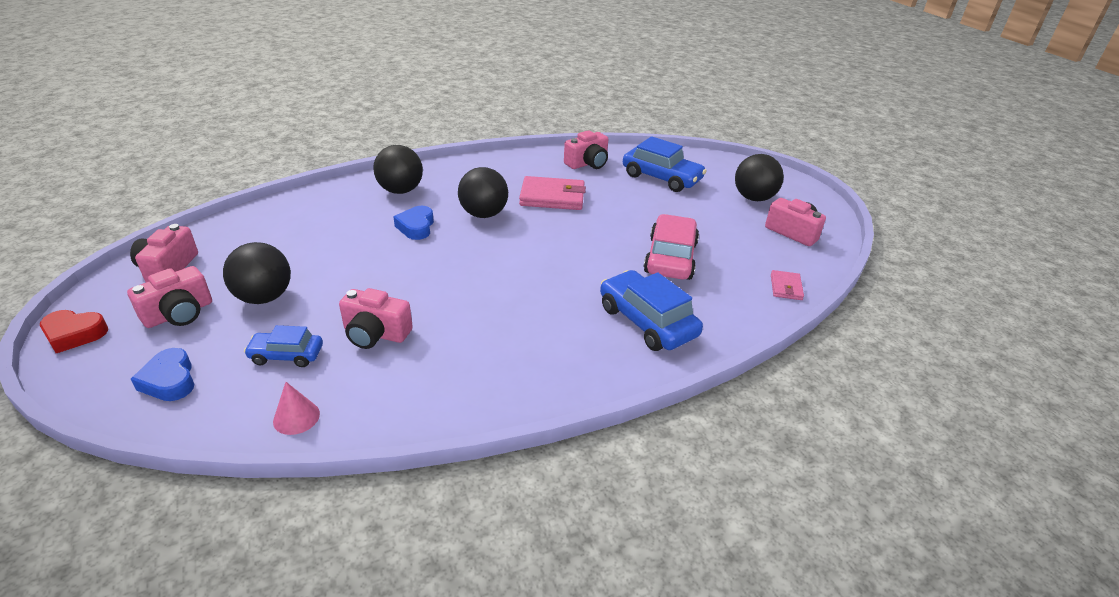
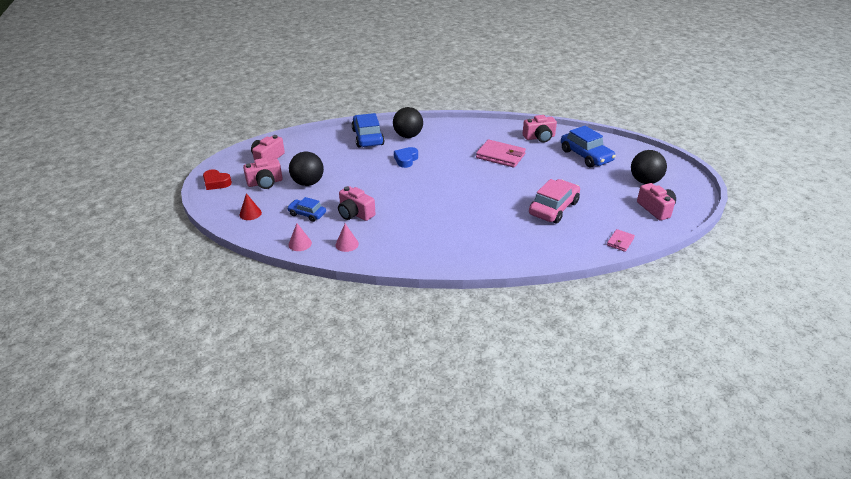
camera: 25 degrees right, 0 degrees up
blue heart [131,348,194,401] -> red cone [239,193,262,220]
black ball [458,167,508,218] -> none
blue car [600,270,703,351] -> blue car moved to [352,113,385,148]
none -> pink cone [335,224,359,252]

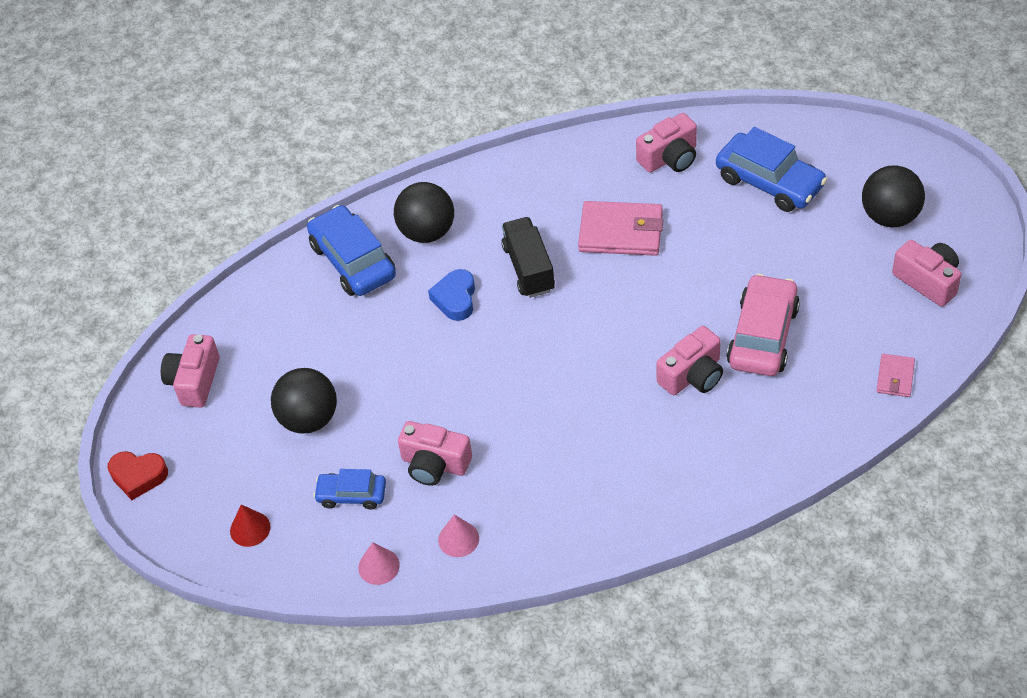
camera: 15 degrees left, 15 degrees up
pink camera [243,158,283,189] -> pink camera moved to [656,326,723,395]
none -> black truck [501,217,555,298]

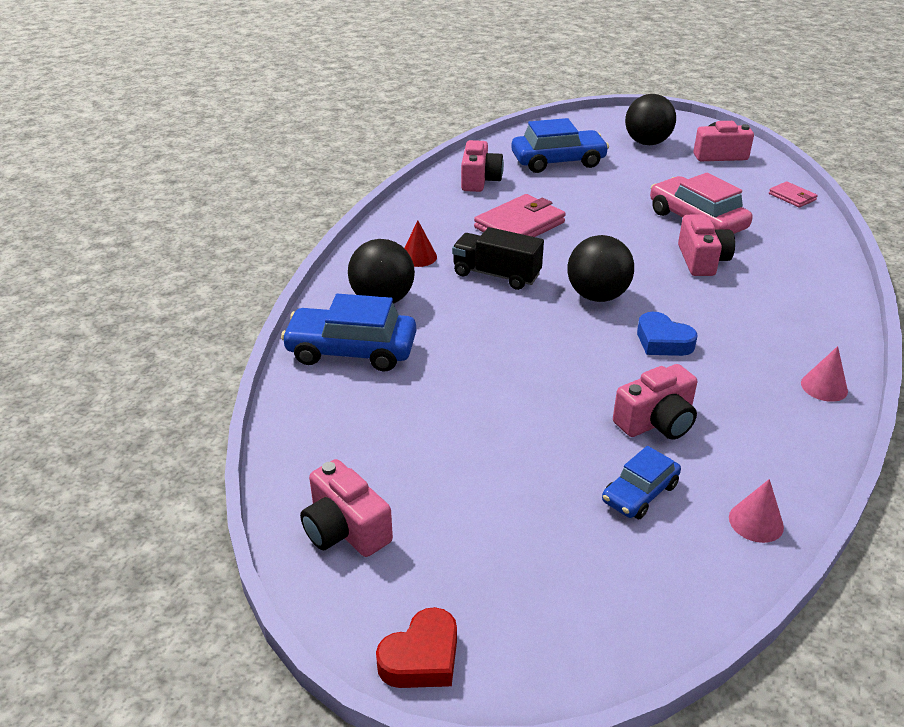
camera: 55 degrees left, 15 degrees down
red cone [230,504,270,547] -> red cone moved to [404,220,437,267]
black ball [271,368,337,433] -> black ball moved to [567,235,634,302]
blue heart [428,269,475,321] -> blue heart moved to [637,312,697,356]
pink cone [438,515,479,557] -> pink cone moved to [801,346,848,402]

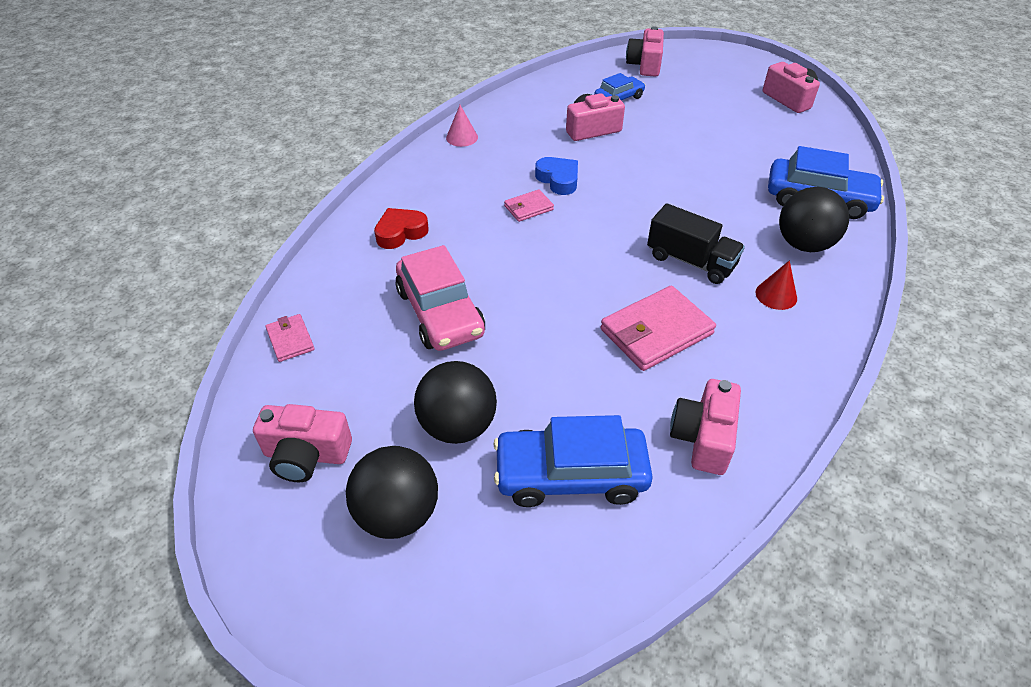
camera: 170 degrees left, 10 degrees up
red heart [376,607,457,688] -> red heart moved to [374,208,429,249]
black ball [567,235,634,302] -> black ball moved to [414,361,497,444]
pink camera [678,215,735,276] -> pink camera moved to [626,26,664,77]
pink cone [729,479,784,543] -> none
none -> pink wallet [504,189,554,222]

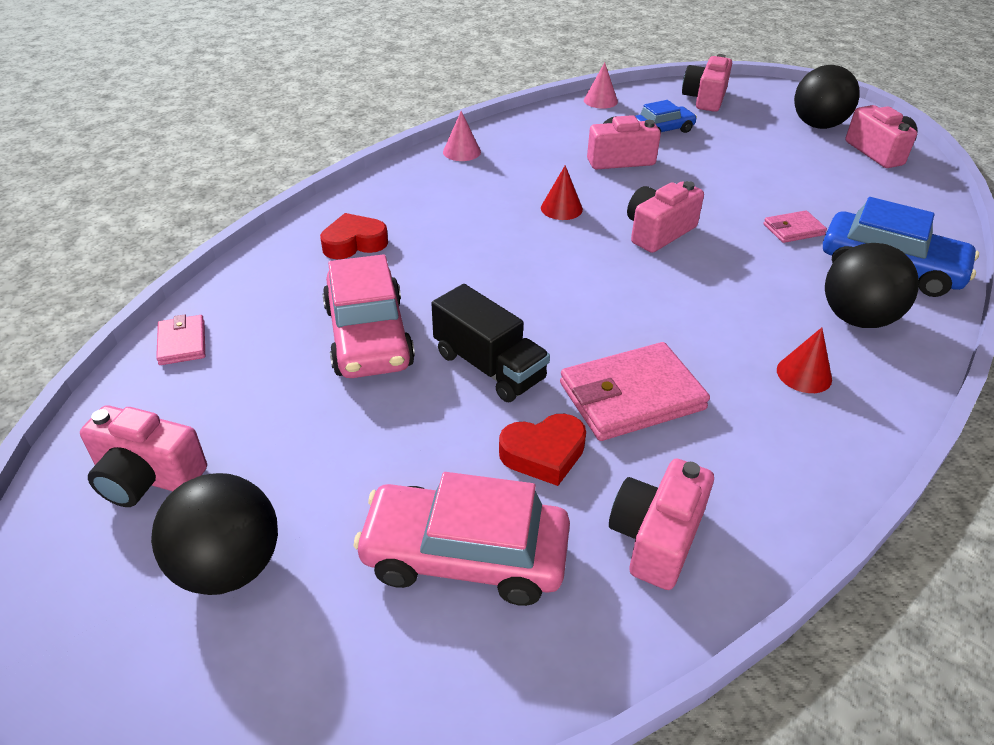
camera: 10 degrees right, 5 degrees down
black ball [414,361,497,444] -> black ball moved to [794,65,860,129]
blue car [493,415,653,507] -> pink car [353,472,570,606]
pink wallet [504,189,554,222] -> pink wallet moved to [763,210,827,243]
blue heart [535,157,578,195] -> red cone [541,165,583,220]
black truck [647,203,745,284] -> black truck moved to [431,284,550,402]
none -> red heart [499,414,586,486]
none -> pink cone [584,63,618,109]
none -> pink camera [627,181,704,253]

